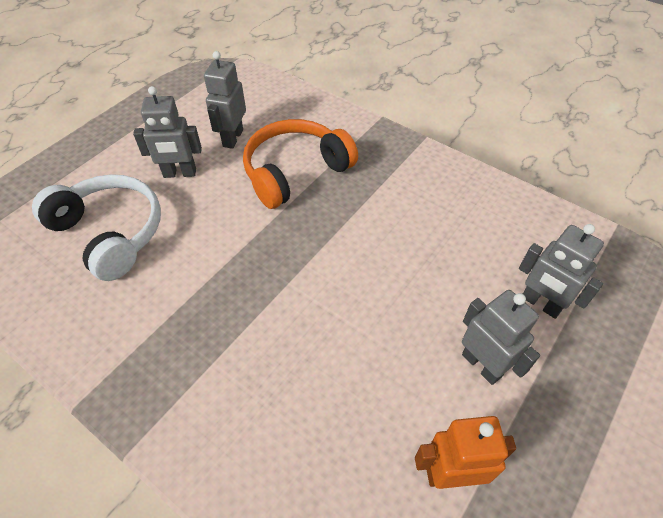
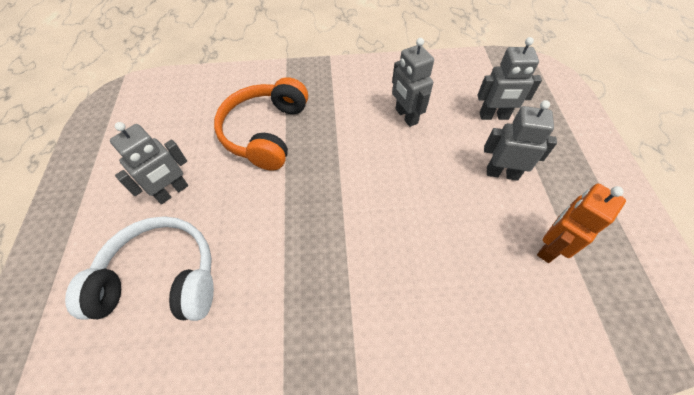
camera: 40 degrees left, 5 degrees up
grey robot [204,51,246,149] -> grey robot moved to [392,38,434,127]

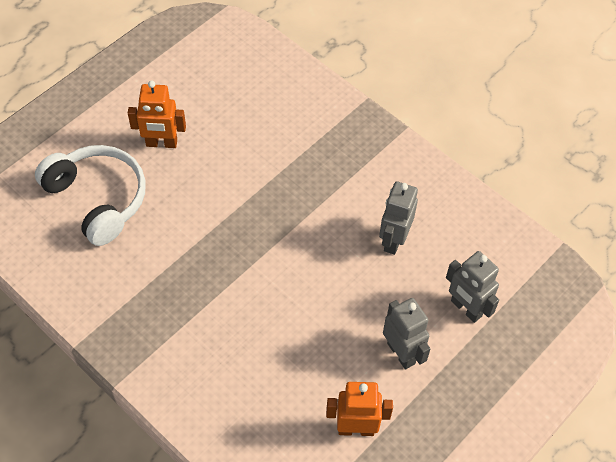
camera: 45 degrees right, 0 degrees up
grey robot [110,122,188,204] -> orange robot [128,80,186,148]
orange headphones [214,77,308,171] -> none

